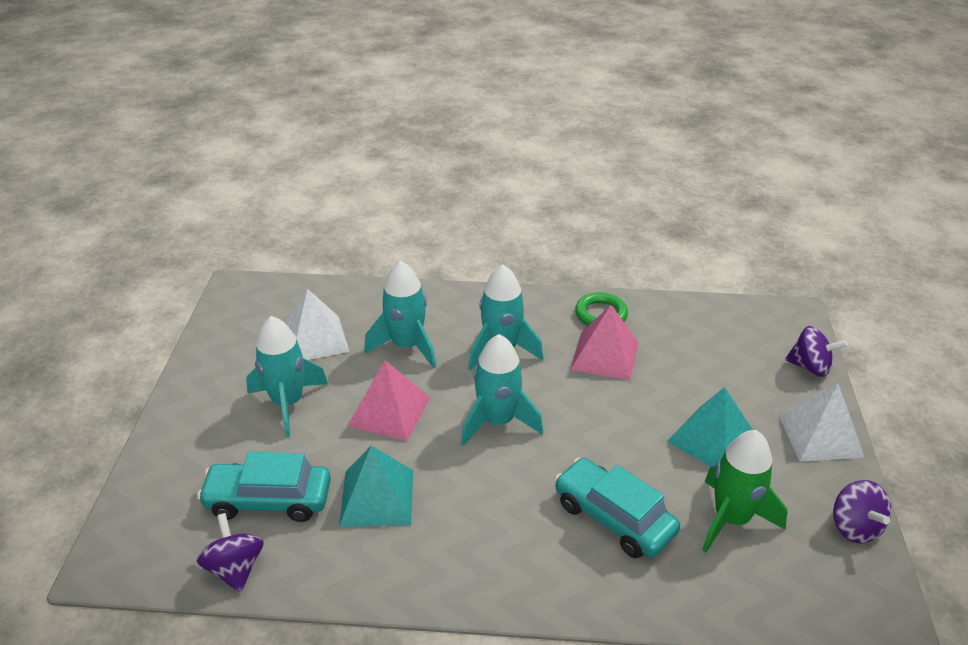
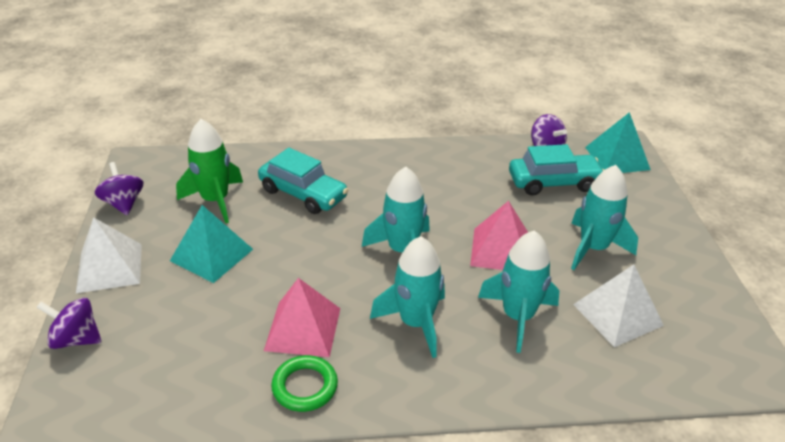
camera: 170 degrees right, 0 degrees up
turquoise pyramid [339,445,413,527] -> turquoise pyramid moved to [585,112,651,173]

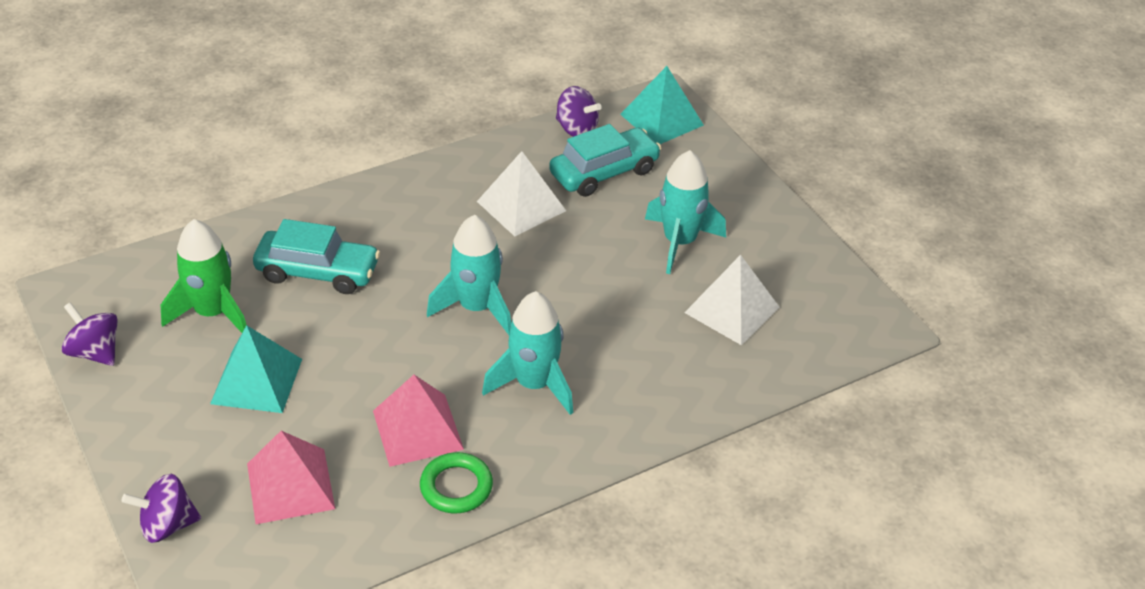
camera: 25 degrees left, 5 degrees up
white pyramid [76,217,142,293] -> white pyramid moved to [477,151,566,236]
pink pyramid [470,201,528,270] -> pink pyramid moved to [247,431,335,524]
turquoise rocket [478,230,559,353] -> none

